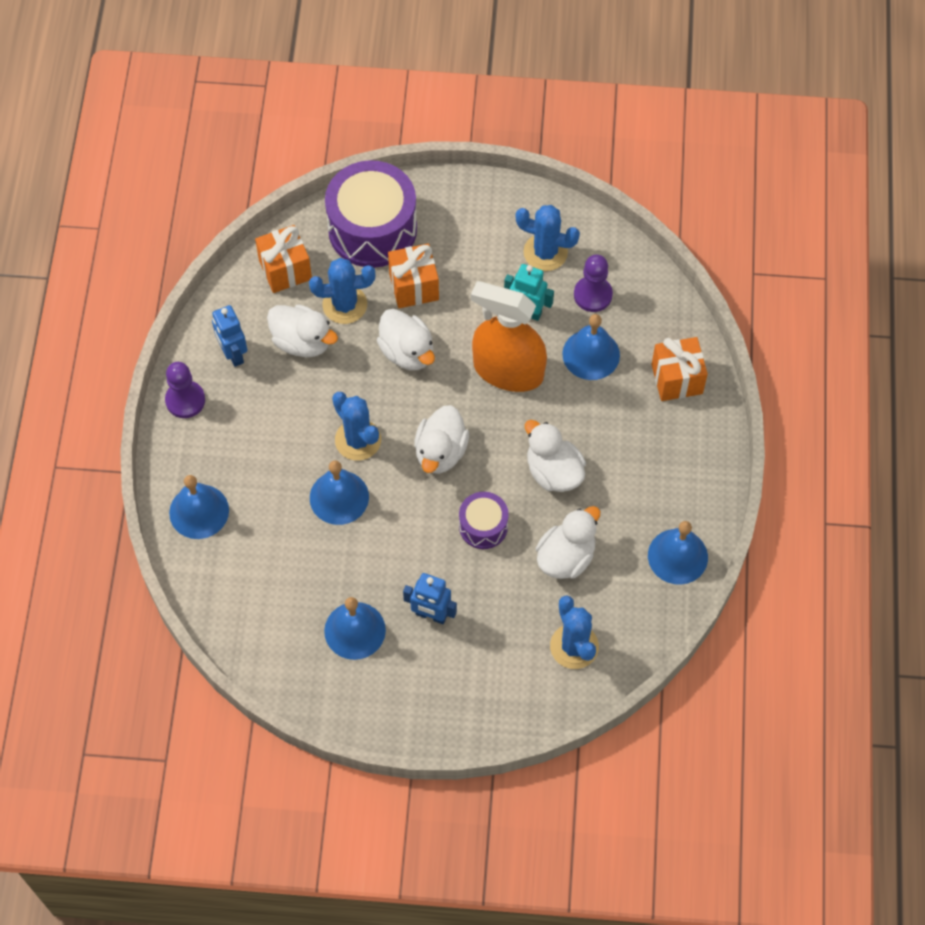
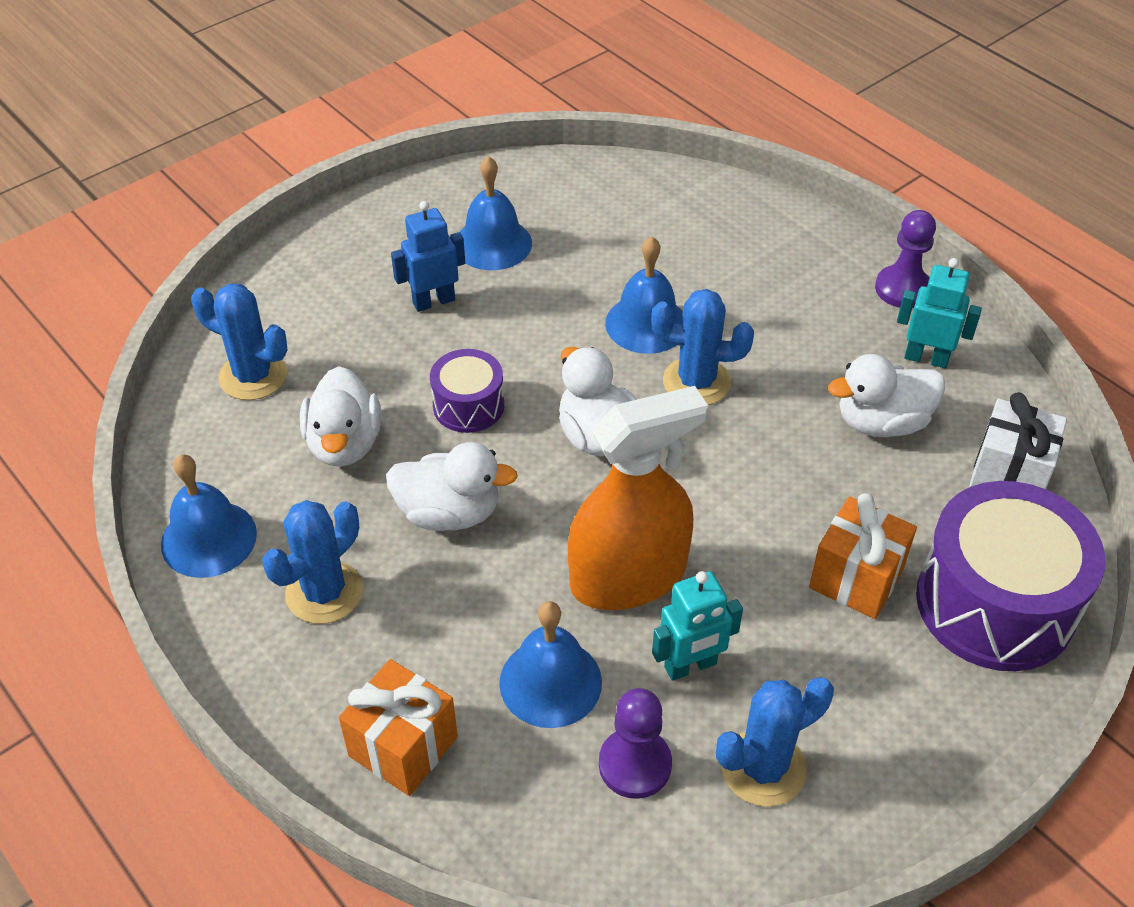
camera: 135 degrees right, 15 degrees down
blue bell [169,475,229,539] -> none
blue robot [212,305,248,367] -> turquoise robot [897,258,982,368]
orange gift [255,225,312,293] -> white gift [969,392,1067,489]
blue cactus [309,258,375,324] -> blue cactus moved to [262,500,363,624]
white duck [377,309,435,370] -> none

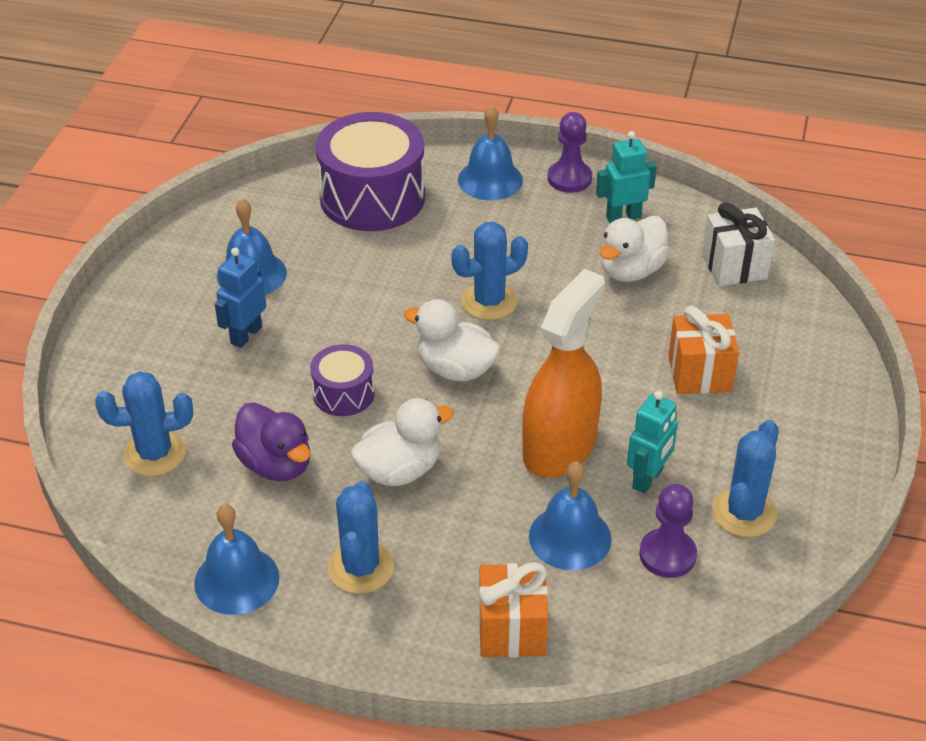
camera: 35 degrees left, 5 degrees down
white duck [300,366,381,467] -> purple duck [232,402,311,481]
blue bell [605,237,683,354] -> blue bell moved to [458,105,523,200]
purple drum [916,481,1105,671] -> purple drum moved to [316,112,425,231]

